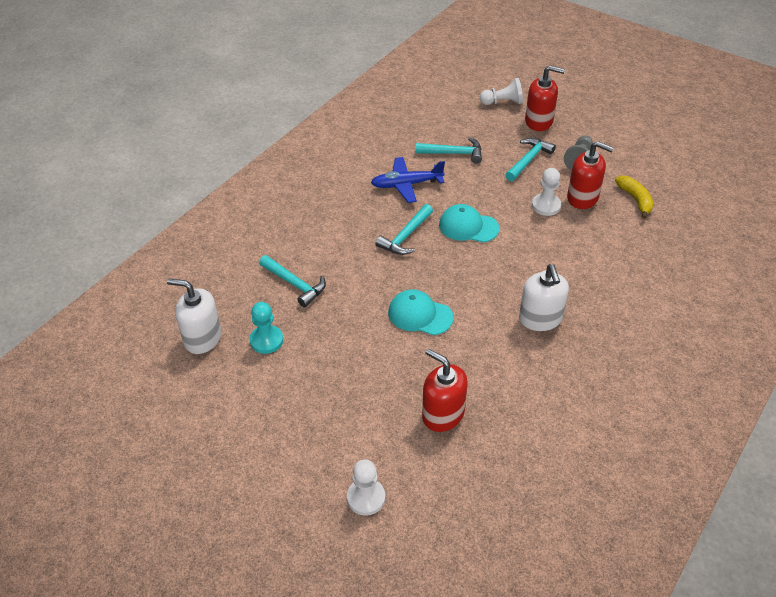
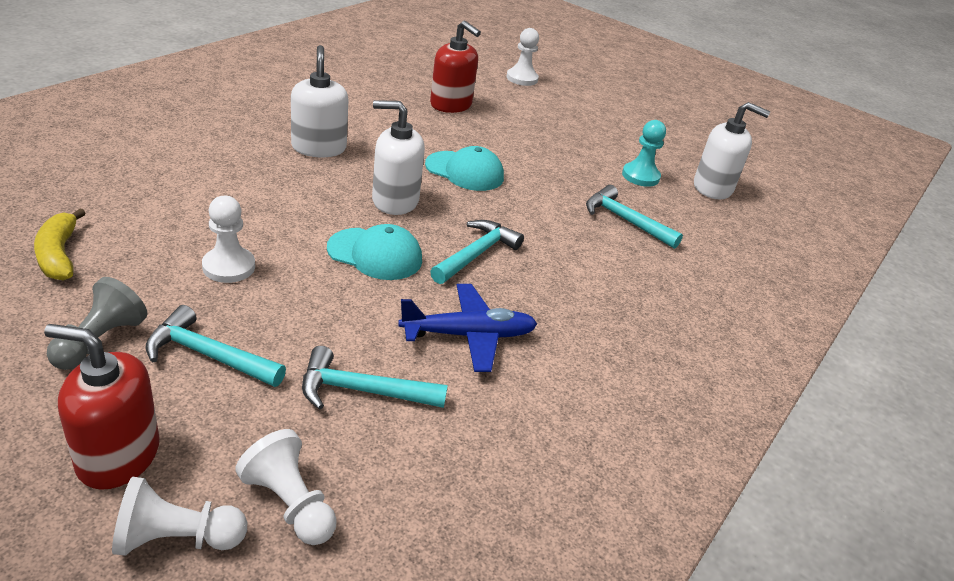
camera: 175 degrees right, 10 degrees down
turquoise hammer [505,138,556,181] -> turquoise hammer turned 75 degrees clockwise [146,305,286,387]
red soap dispenser [567,141,614,209] -> none
none -> white pawn [235,429,337,545]
none -> white soap dispenser [372,100,425,215]

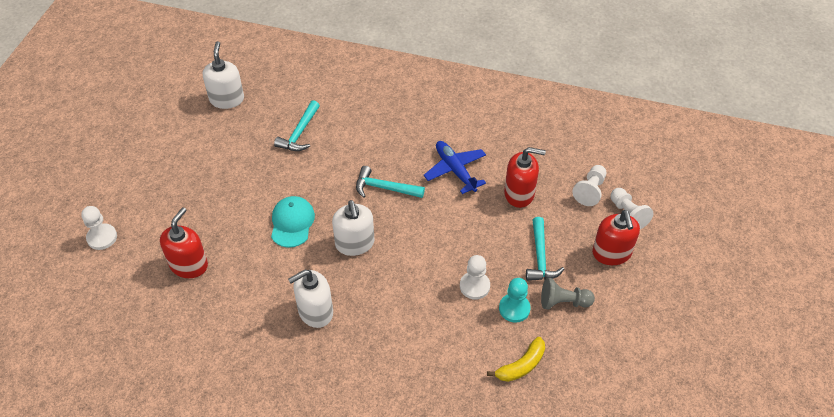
camera: 105 degrees left, 15 degrees up
turquoise hammer [302,346,448,410] -> red soap dispenser [504,147,546,208]
turquoise cap [327,224,422,280] -> none
turquoise pawn [622,120,666,187] -> turquoise pawn moved to [499,278,531,323]

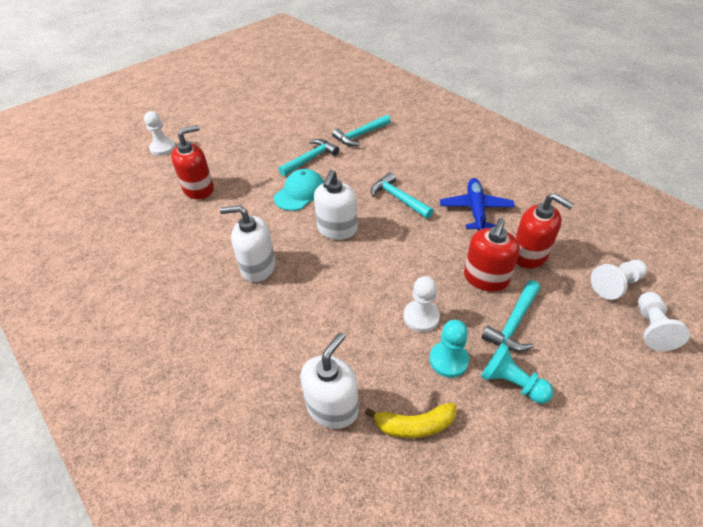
camera: 35 degrees right, 5 degrees down
white soap dispenser [203,41,244,109] -> white soap dispenser moved to [300,332,359,429]
grey pawn [541,278,595,309] -> turquoise pawn [481,343,553,403]
red soap dispenser [592,210,640,265] -> red soap dispenser moved to [464,218,520,292]
none -> turquoise hammer [279,139,339,176]

